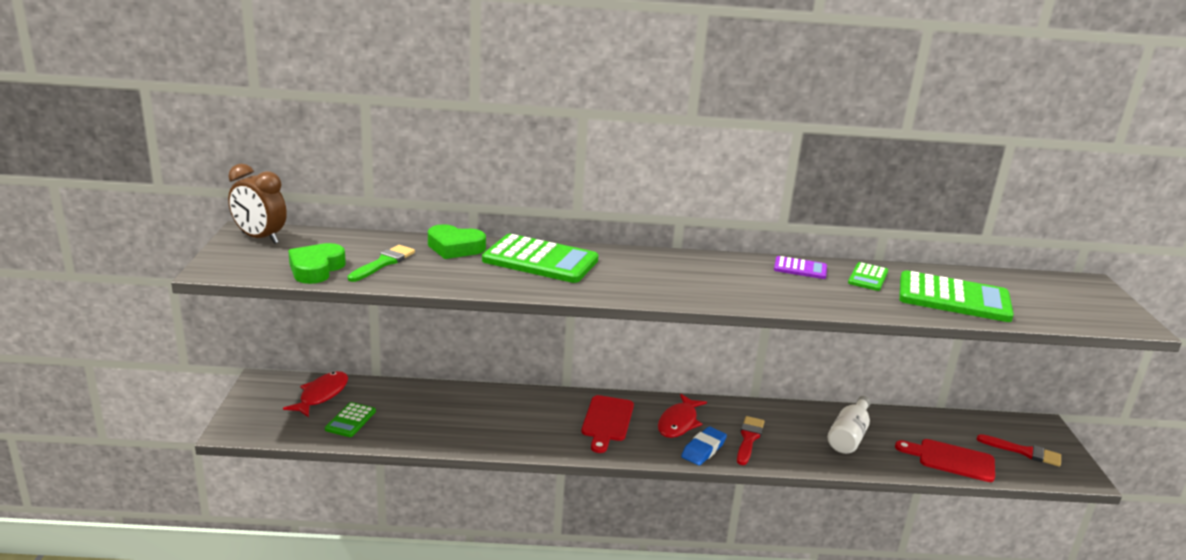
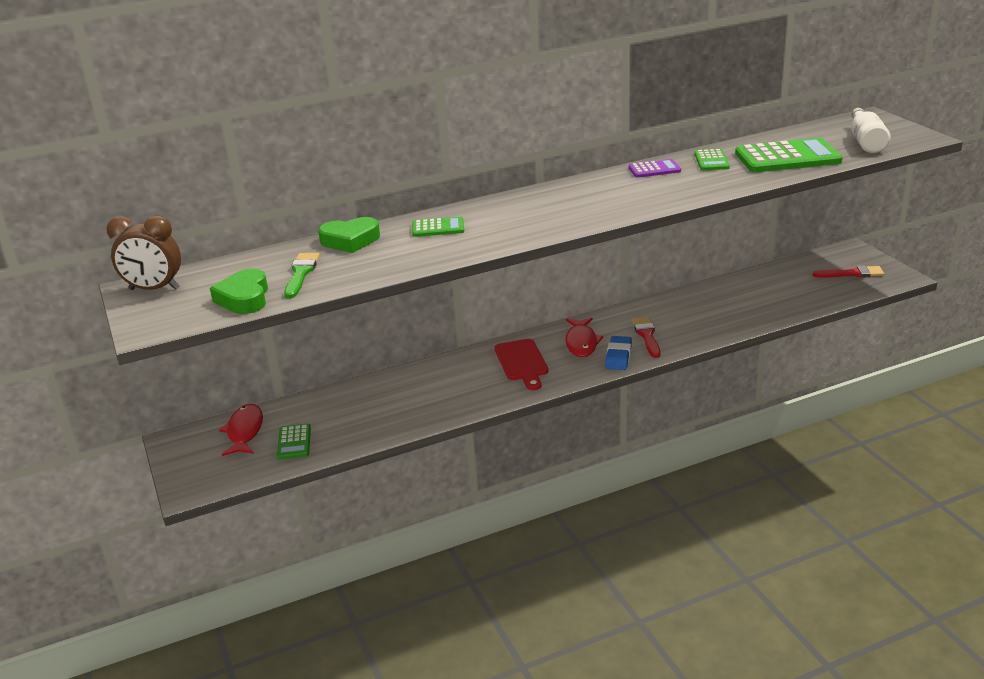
camera: 20 degrees left, 5 degrees up
green calculator [482,234,598,283] -> green calculator [412,217,464,237], size x0.51
white bottle [828,396,871,454] -> white bottle moved to [851,108,891,153]
red cutting board [895,439,995,482] -> none

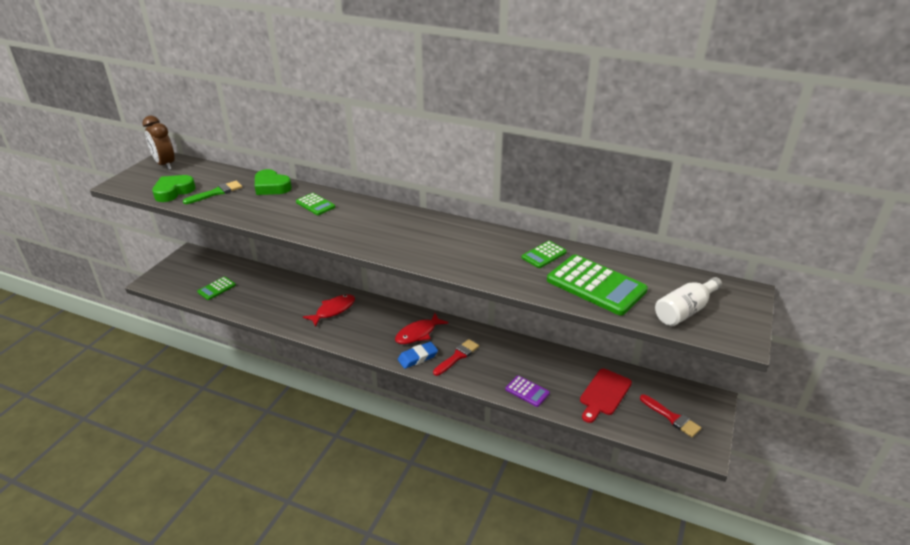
camera: 45 degrees right, 5 degrees up
red fish [219,404,263,456] -> red fish moved to [303,294,355,327]
red cutting board [495,339,548,390] -> red cutting board moved to [580,369,632,423]
purple calculator [628,159,681,178] -> purple calculator moved to [505,375,550,407]

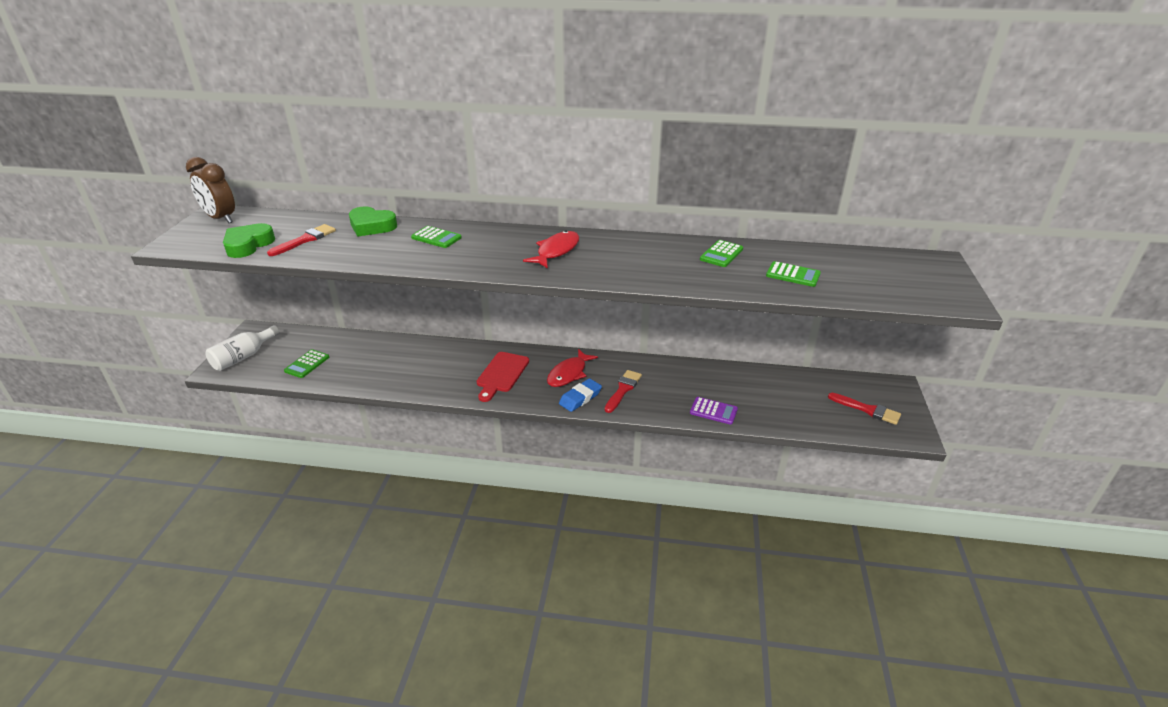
camera: 15 degrees left, 0 degrees up
green brush [183,181,242,204] -> red brush [267,224,336,256]
red fish [303,294,355,327] -> red fish moved to [523,231,579,268]
green calculator [547,255,648,315] -> green calculator [766,261,821,287], size x0.51
red cutting board [580,369,632,423] -> red cutting board moved to [477,352,529,402]
white bottle [655,277,722,326] -> white bottle moved to [205,325,280,371]

